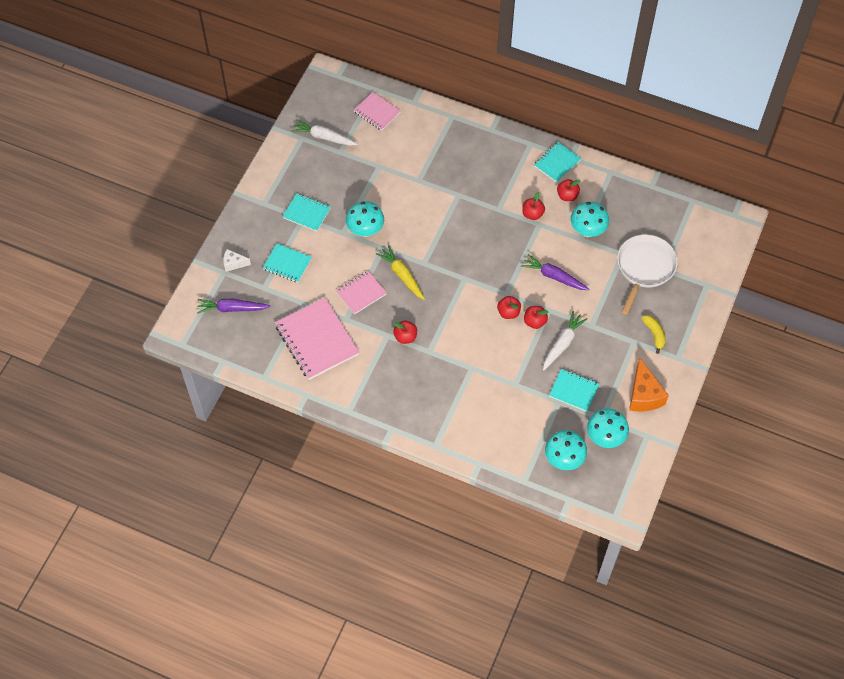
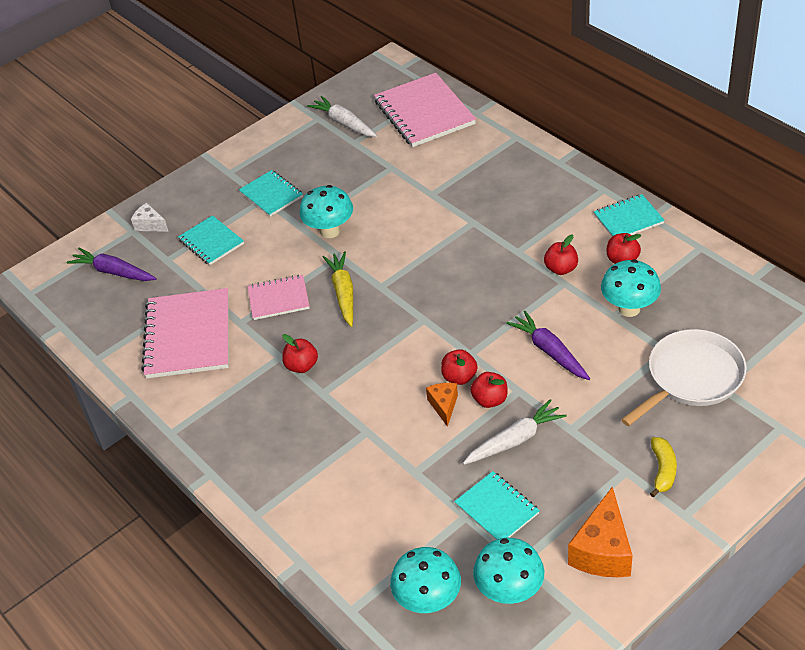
camera: 30 degrees right, 15 degrees down
pink notebook [354,92,401,131] -> pink notebook [374,73,476,147], size x1.78
none -> orange cheese [426,383,458,427]

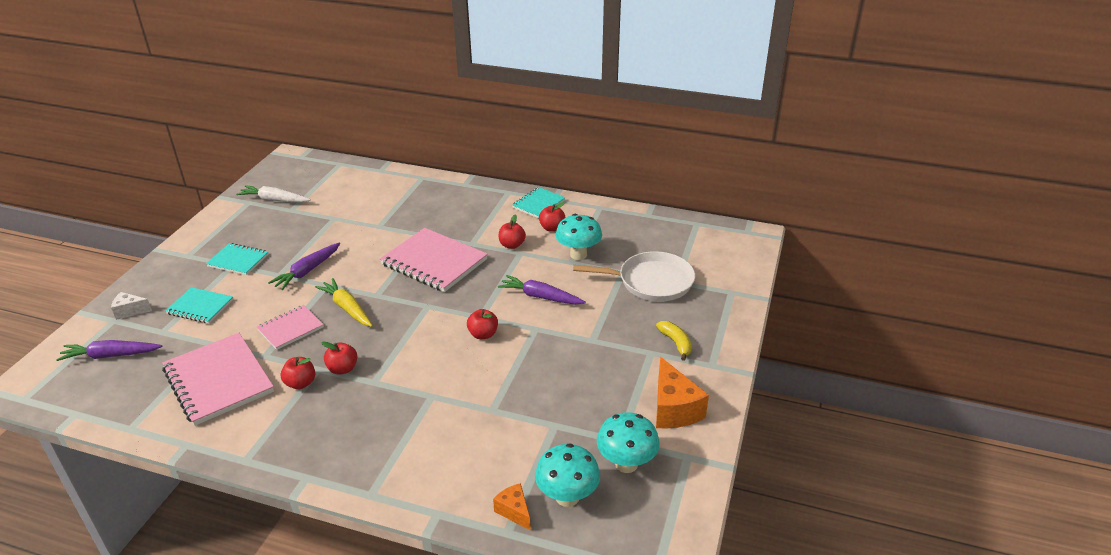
camera: 35 degrees left, 10 degrees down
turquoise mushroom [299,185,353,238] -> purple carrot [268,243,340,290]
pink notebook [374,73,476,147] -> pink notebook moved to [380,228,488,292]
orange cheese [426,383,458,427] -> orange cheese moved to [493,483,531,531]
turquoise notebook [454,471,540,540] -> none
white carrot [463,399,567,465] -> none
red apple [471,372,508,408] -> red apple moved to [281,357,315,389]
white pan [621,329,747,426] -> white pan turned 75 degrees clockwise [573,251,695,302]

